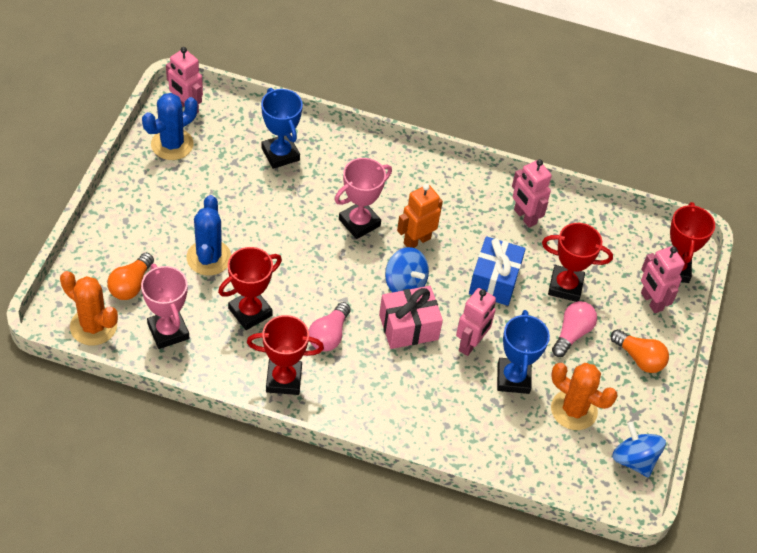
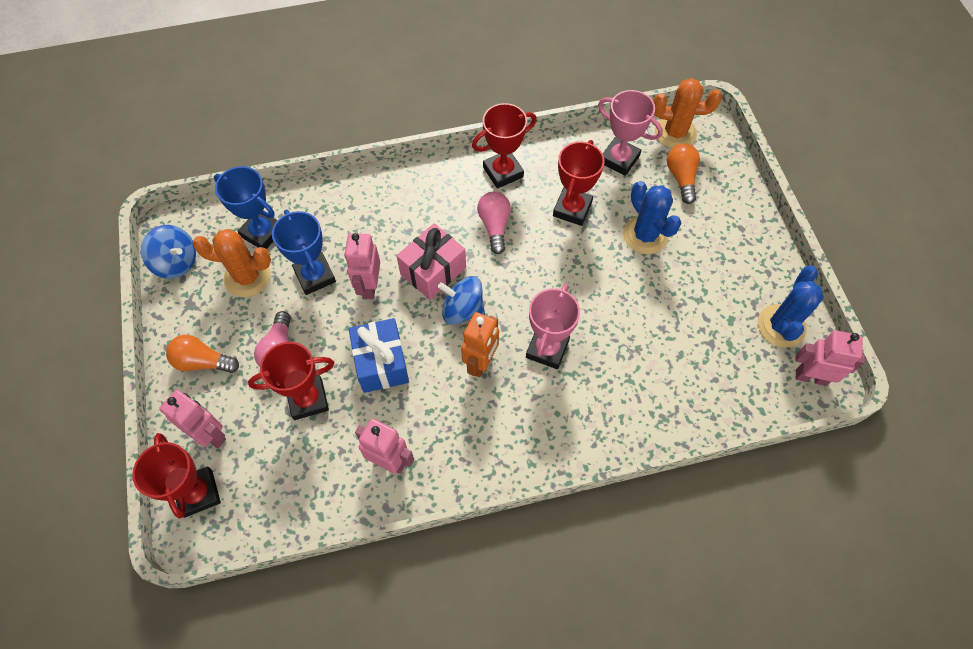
camera: 155 degrees right, 10 degrees up
blue trophy [261,88,303,169] -> blue trophy moved to [214,166,278,249]

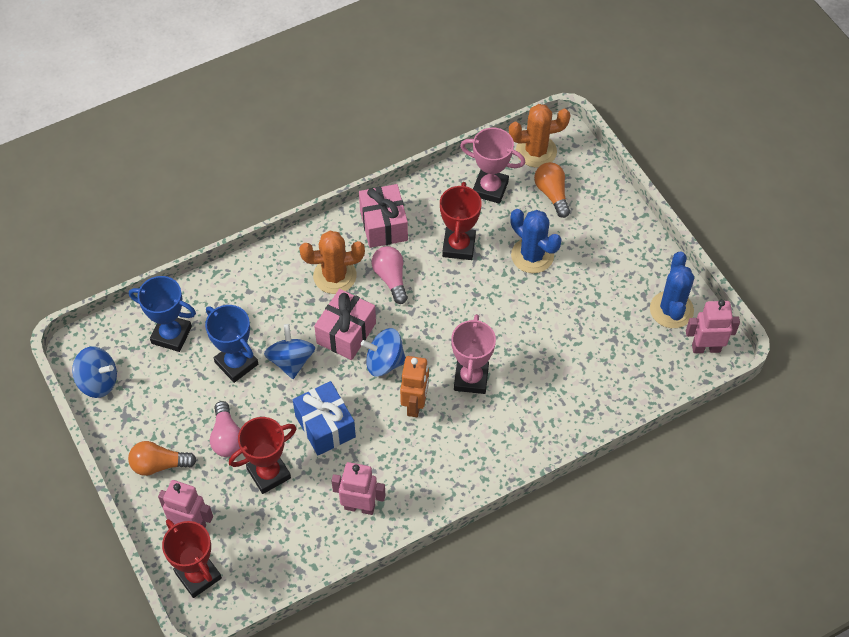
camera: 15 degrees left, 5 degrees down
orange cactus [193,229,271,297] -> orange cactus moved to [299,231,365,294]
pink robot [345,233,380,299] -> blue spinning top [264,324,315,379]
red trophy [472,103,537,189] -> pink gift [359,184,408,248]

